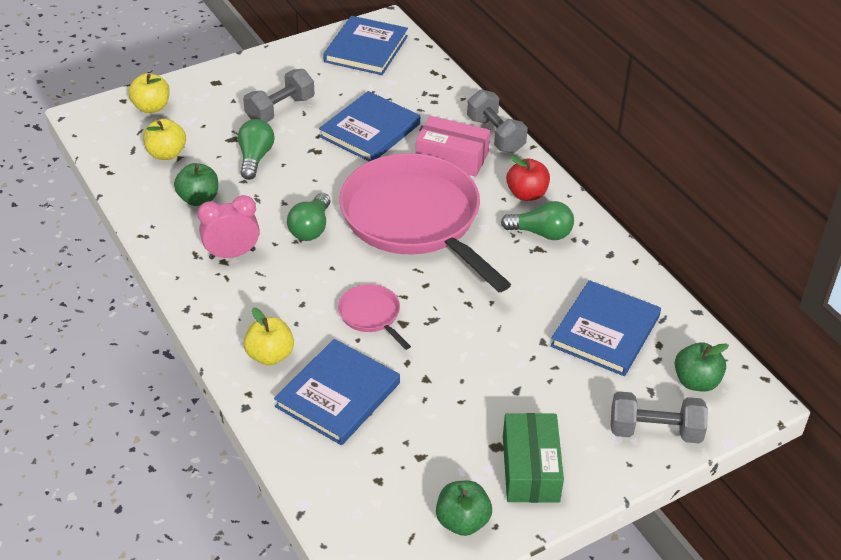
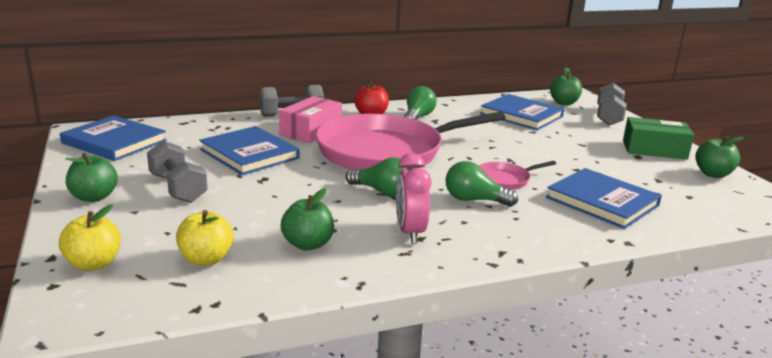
camera: 80 degrees left, 20 degrees down
green light bulb [238,119,274,180] -> green light bulb moved to [446,161,518,207]
yellow apple [243,307,294,365] -> none
none -> green apple [65,153,118,202]

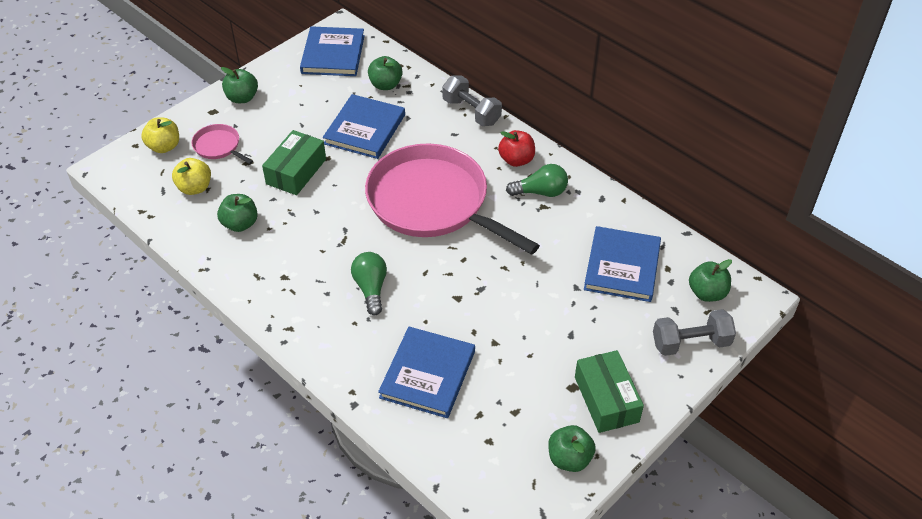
camera: 65 degrees right, 25 degrees up
grey dumbbell [147,141,208,203] -> none
pink box [279,96,342,143] -> none
green light bulb [346,157,411,197] -> none
pink clock [396,153,432,244] -> none
pink pan [478,161,556,190] -> pink pan moved to [191,124,253,164]
none -> green box [262,130,326,195]
none -> green apple [368,56,403,90]

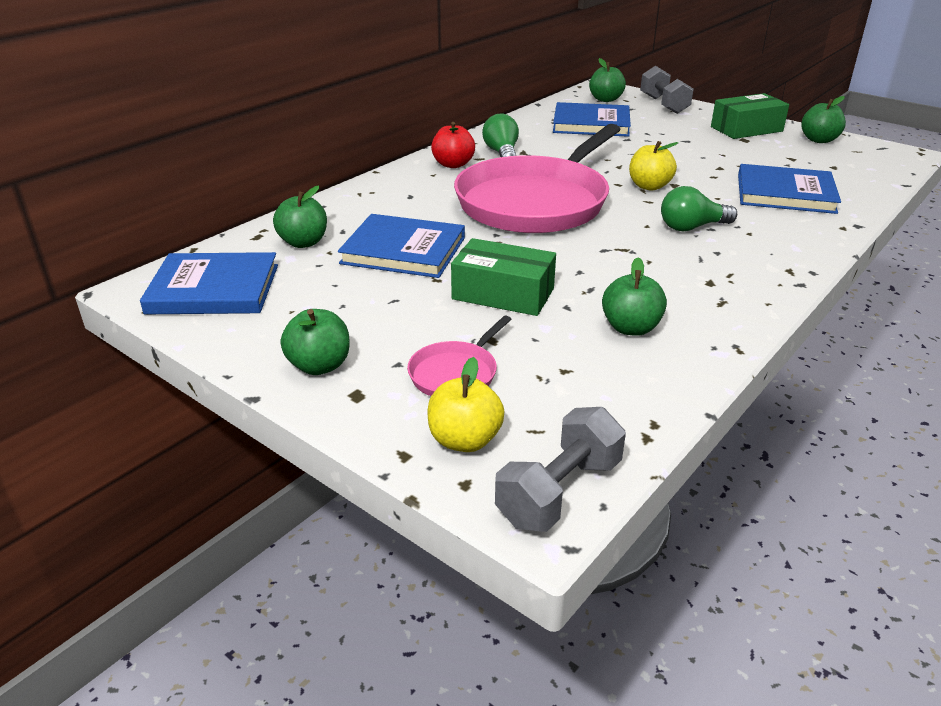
camera: 95 degrees left, 15 degrees down
yellow apple [172,158,211,195] -> yellow apple moved to [629,141,678,191]
grey dumbbell [442,76,502,126] -> grey dumbbell moved to [495,407,626,532]

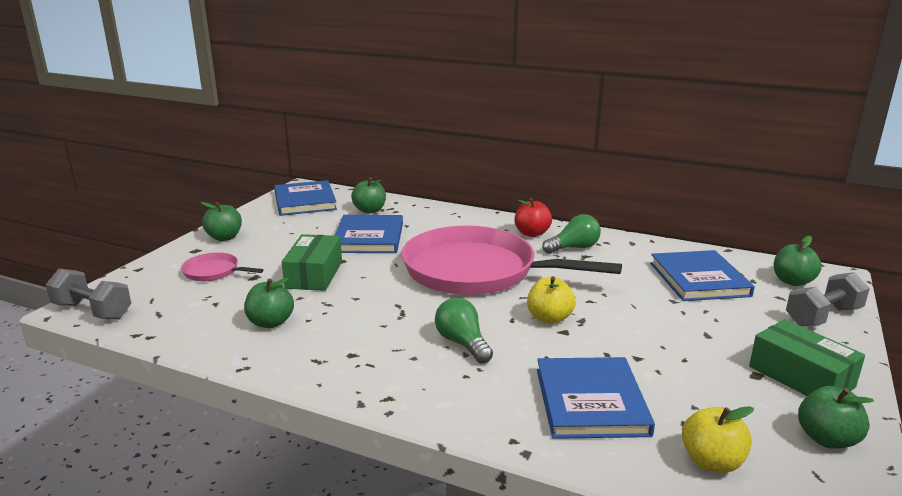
camera: 75 degrees right, 10 degrees down
yellow apple [428,357,505,452] -> yellow apple moved to [682,406,754,473]

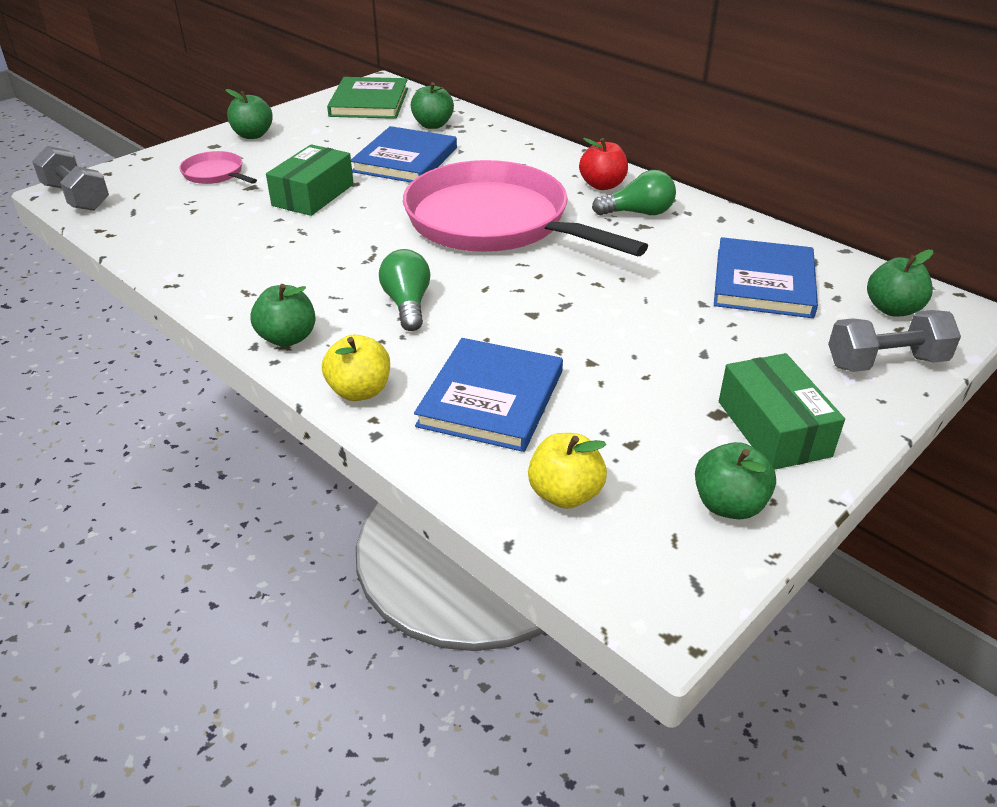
camera: 20 degrees right, 15 degrees up
green apple [244,277,294,328] -> green apple moved to [251,284,316,347]
blue book [274,180,337,216] -> green book [327,77,408,119]
yellow apple [527,276,576,324] -> yellow apple moved to [322,335,390,401]

